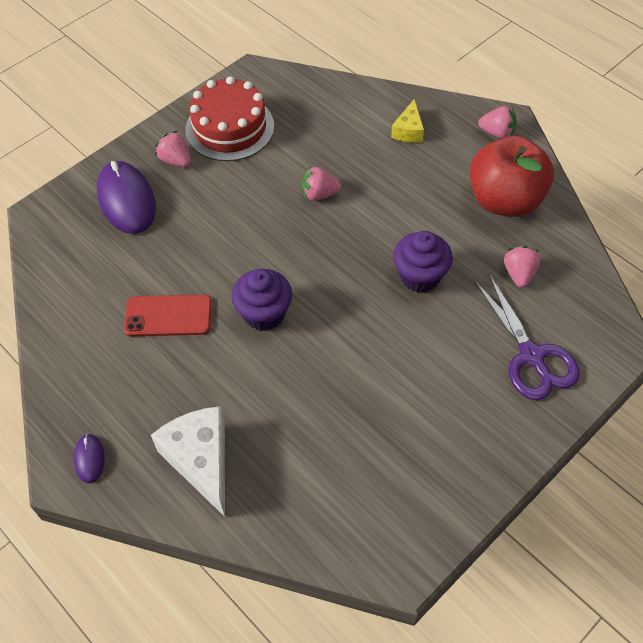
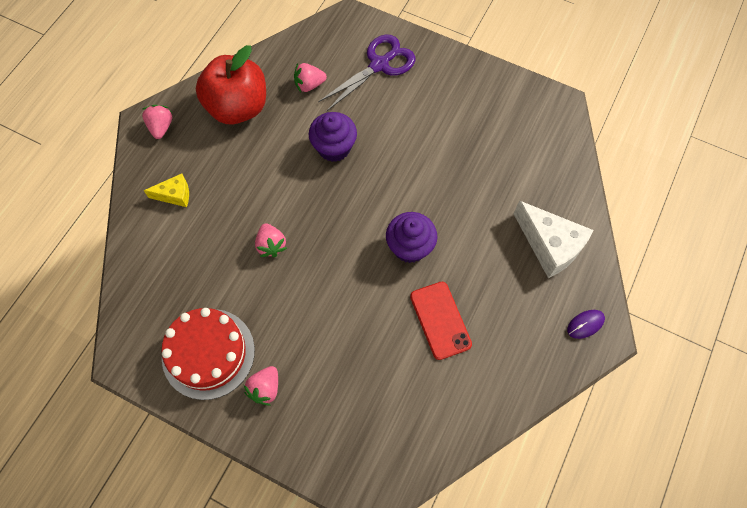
camera: 110 degrees left, 10 degrees up
purple mouse [97,161,156,234] -> none
white cheese [151,406,225,517] -> white cheese turned 90 degrees counterclockwise [514,201,593,278]

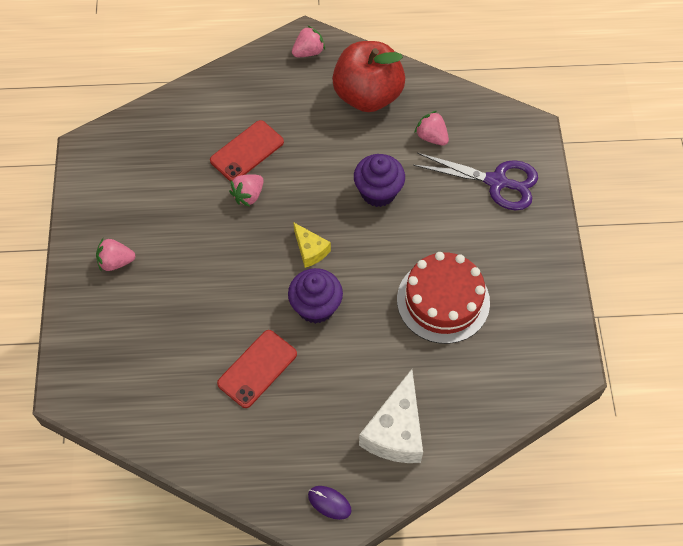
camera: 60 degrees right, 5 degrees down
yellow cheese [143,174,189,207] -> yellow cheese moved to [293,222,331,268]
red cake [162,308,255,400] -> red cake moved to [397,252,490,344]
none -> red phone [210,120,284,181]

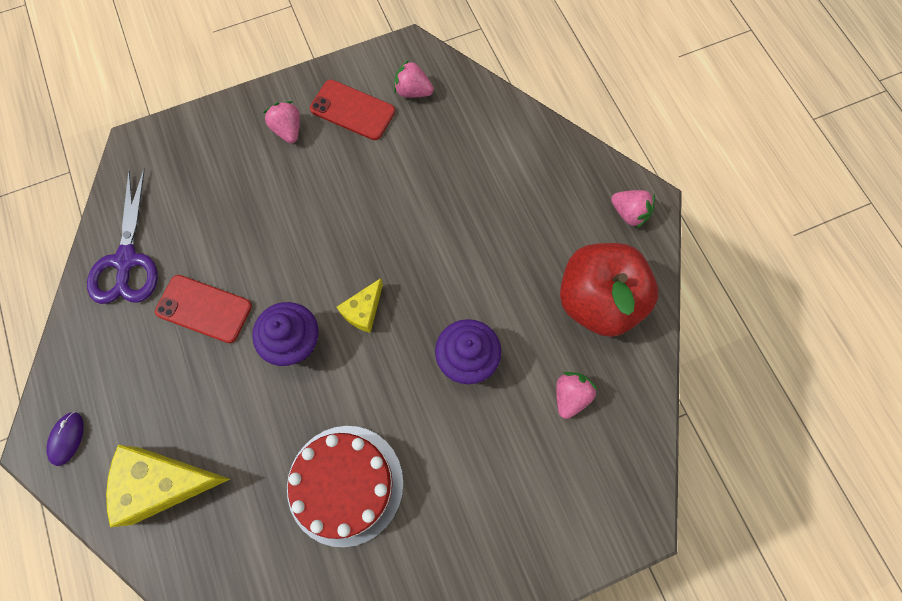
camera: 70 degrees right, 10 degrees up
red phone [210,120,284,181] -> red phone moved to [310,80,395,140]
pink strawberry [229,174,264,207] -> pink strawberry moved to [394,60,434,98]
white cheese [359,369,423,463] -> yellow cheese [106,445,230,527]
purple scissors [413,153,538,210] -> purple scissors moved to [87,169,158,304]

